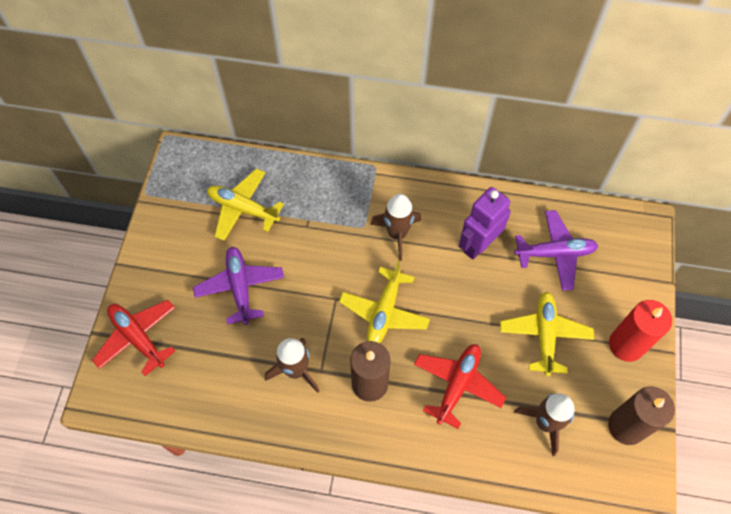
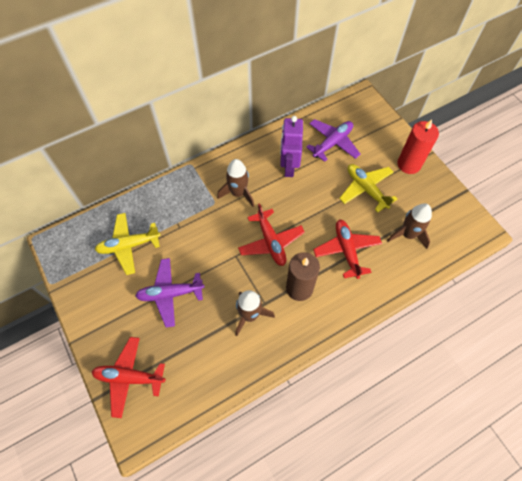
camera: 40 degrees left, 0 degrees up
purple plane [193,247,284,325] -> purple plane turned 45 degrees counterclockwise [135,258,205,328]
yellow plane [339,260,430,343] -> red plane [238,203,305,266]
brown candle [608,387,675,445] -> none

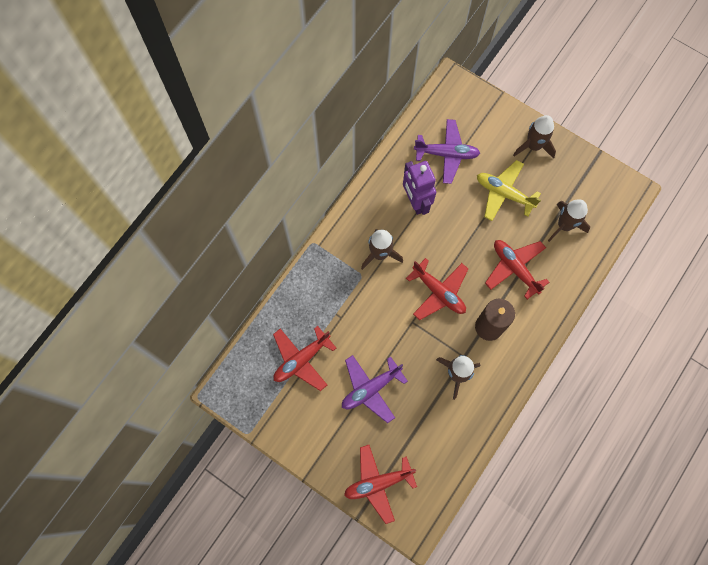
camera: 25 degrees left, 10 degrees up
yellow plane [95,213,161,275] -> red plane [273,326,336,391]
purple plane [306,119,360,162] -> purple plane turned 75 degrees clockwise [414,119,480,184]
red candle [397,119,439,174] -> brown rocket [513,115,556,159]

